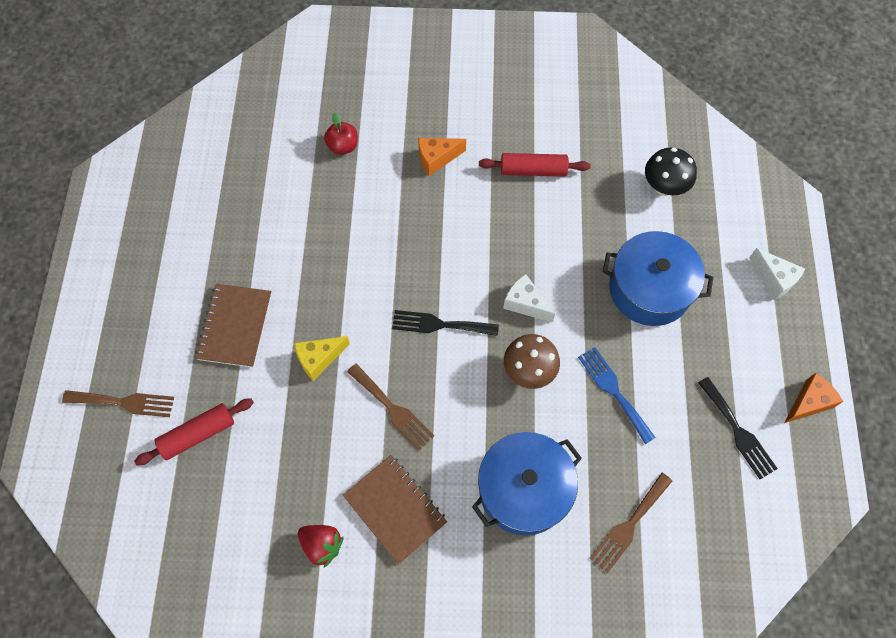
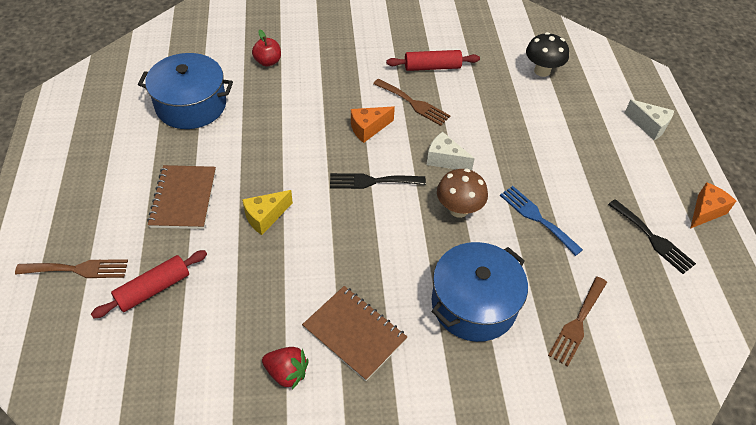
camera: 10 degrees left, 15 degrees down
brown fork [347,363,434,450] -> brown fork moved to [373,79,451,126]
orange cheese [418,138,466,176] -> orange cheese moved to [351,106,395,143]
blue pot [602,231,713,326] -> blue pot moved to [138,53,233,129]

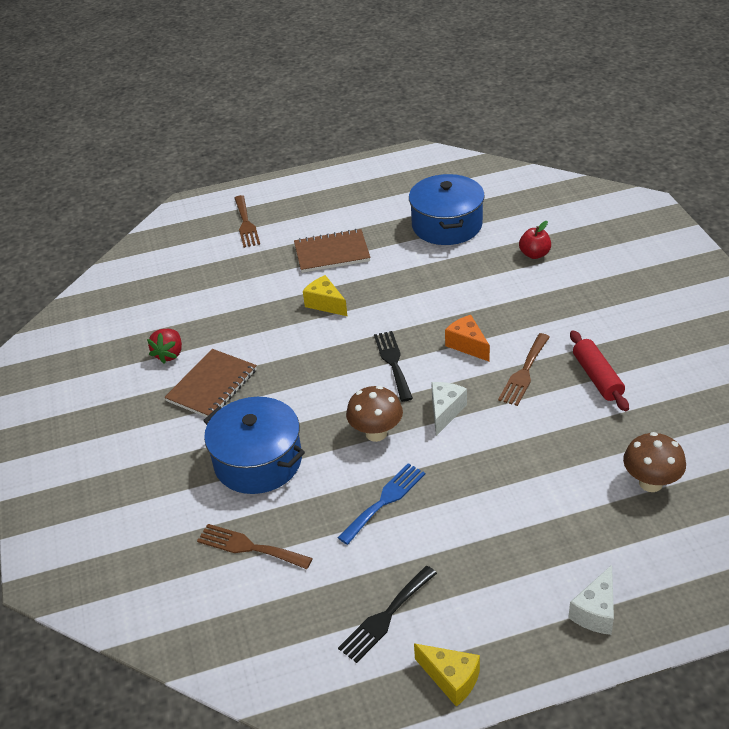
camera: 85 degrees right, 10 degrees down
red rolling pin [91,250,207,319] -> none
black mushroom [526,32,569,77] -> brown mushroom [623,432,686,492]
orange cheese [690,182,736,229] -> yellow cheese [414,643,480,707]

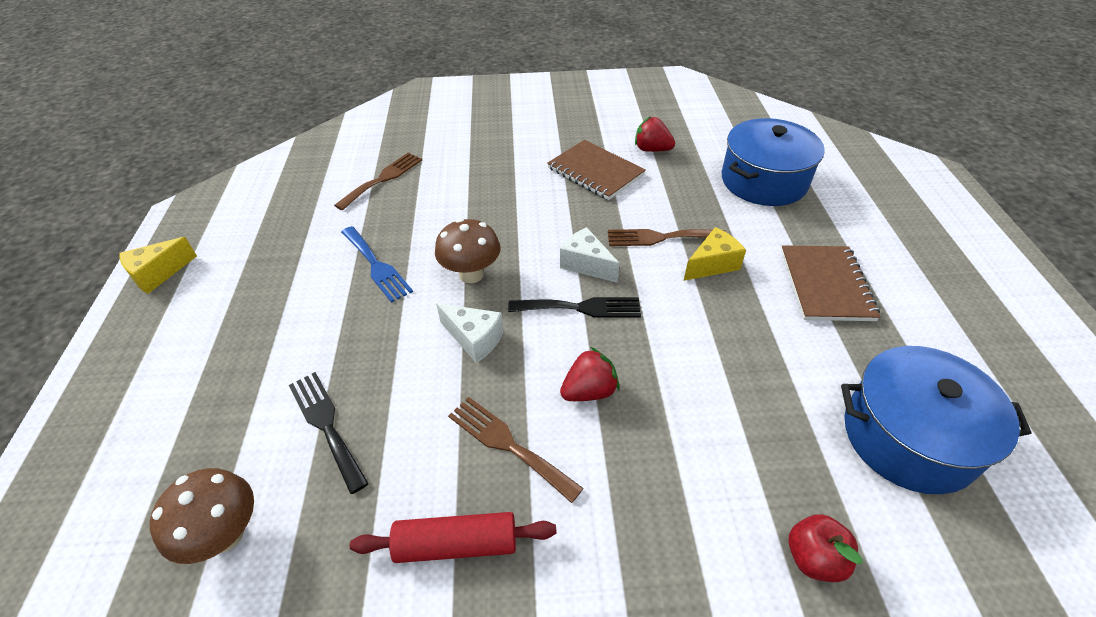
camera: 100 degrees right, 5 degrees up
blue pot [203,397,305,494] -> blue pot moved to [722,118,825,206]
brown fork [235,195,260,248] -> brown fork moved to [608,229,727,246]
black fork [338,566,437,663] -> black fork moved to [289,372,369,494]
orange cheese [445,315,490,362] -> red strawberry [560,347,620,401]
white cheese [568,565,614,635] -> white cheese moved to [560,227,620,283]

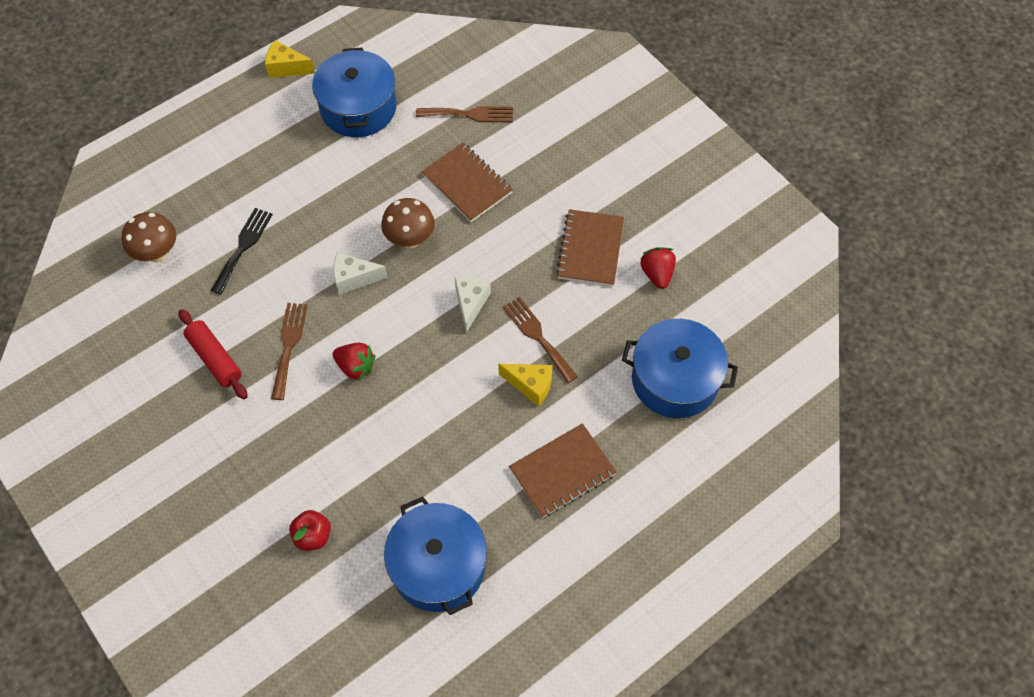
camera: 55 degrees right, 15 degrees up
blue fork [341,226,413,303] -> none
white cheese [436,303,503,363] -> white cheese turned 90 degrees clockwise [333,253,388,295]
black fork [508,297,641,318] -> none
none -> blue pot [312,48,397,137]
none -> brown notebook [421,143,513,222]

